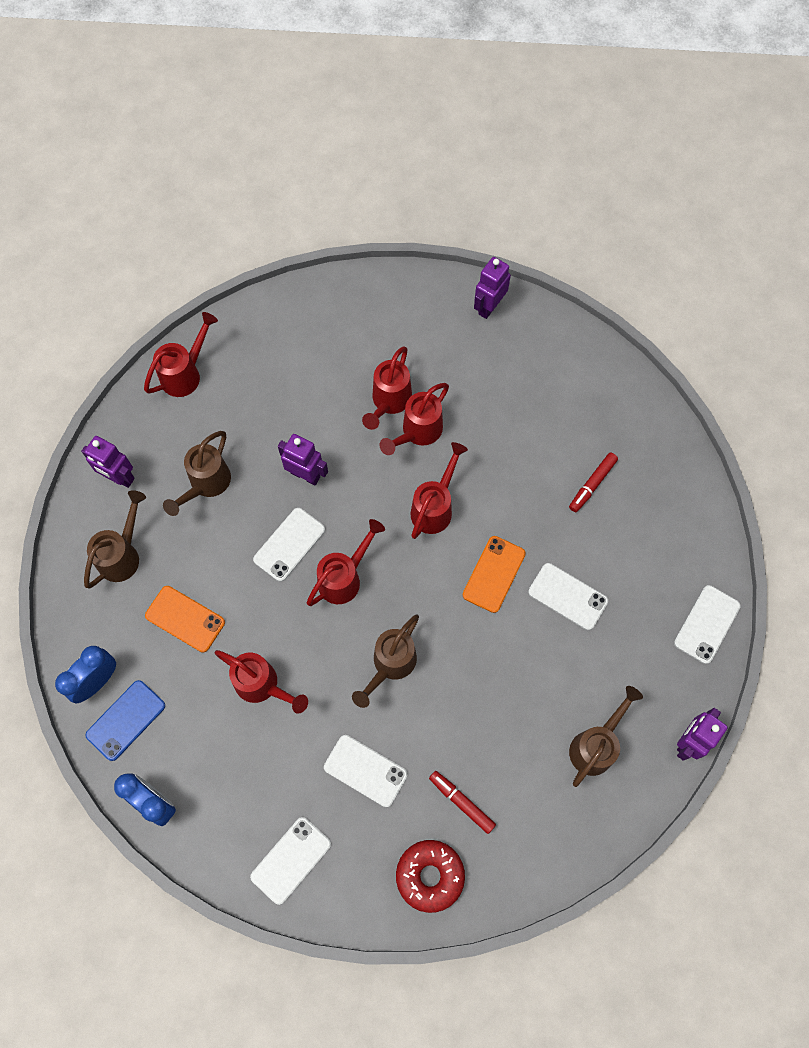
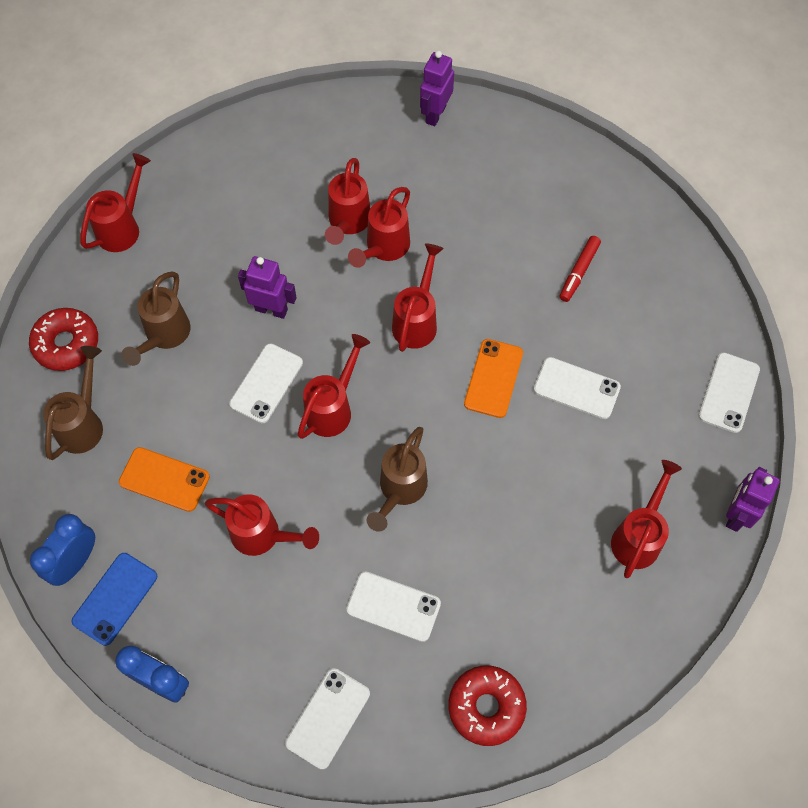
camera: 10 degrees left, 5 degrees down
purple robot [81,436,134,488] -> red donut [29,308,98,371]
red marker [429,771,496,834] -> none
brown watering can [569,686,643,787] -> red watering can [611,460,682,578]

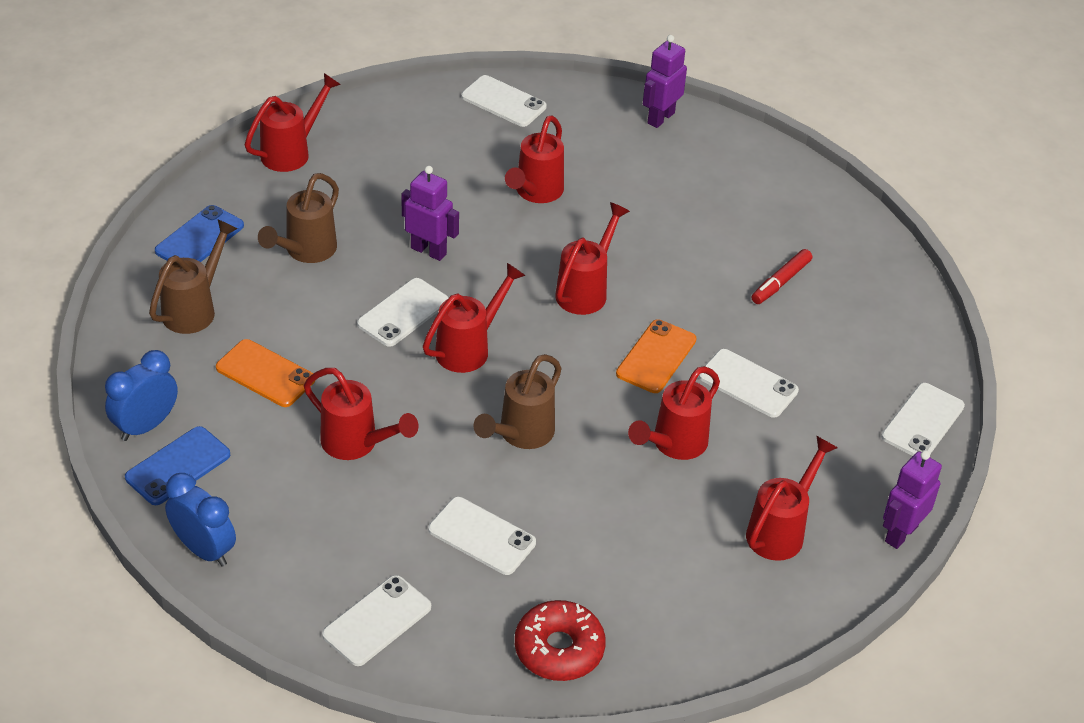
camera: 10 degrees right, 20 degrees down
red donut [29,308,98,371] -> blue phone [155,205,244,262]
red watering can [348,187,410,268] -> red watering can moved to [628,366,720,460]
none -> white phone [461,75,547,127]

